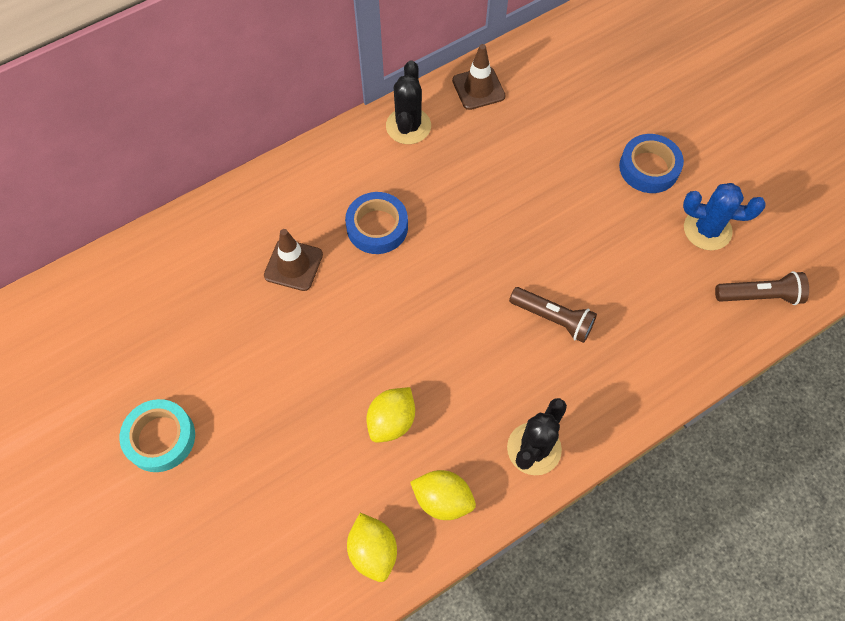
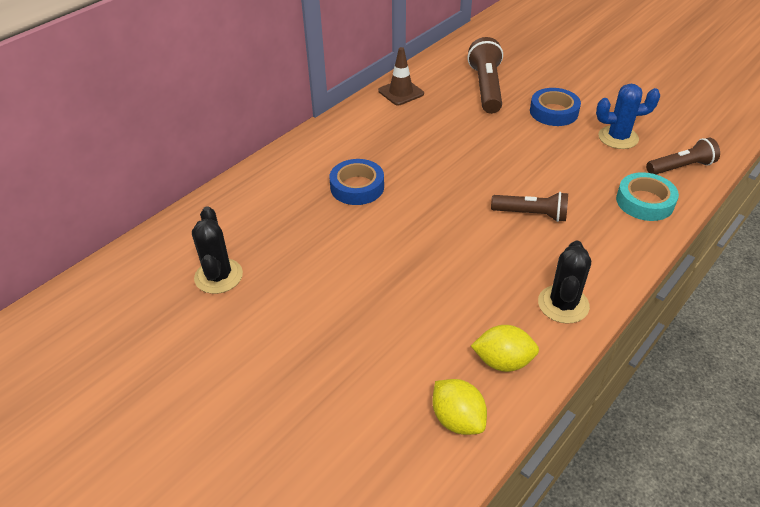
camera: 15 degrees left, 20 degrees down
turquoise tape [120,399,195,472] -> turquoise tape moved to [616,172,679,221]
brown traffic cone [264,229,323,291] -> none
yellow lemon [366,387,415,443] -> none
black cactus [386,60,431,144] -> black cactus moved to [192,206,243,294]
none -> brown flashlight [467,37,503,114]

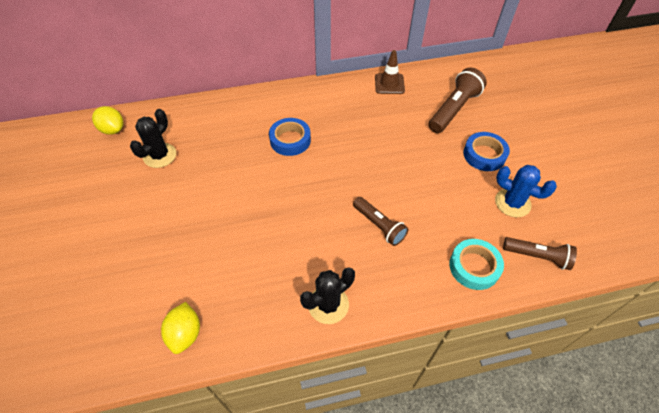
camera: 35 degrees right, 10 degrees up
yellow lemon [471,325,539,372] -> yellow lemon moved to [92,106,124,135]

